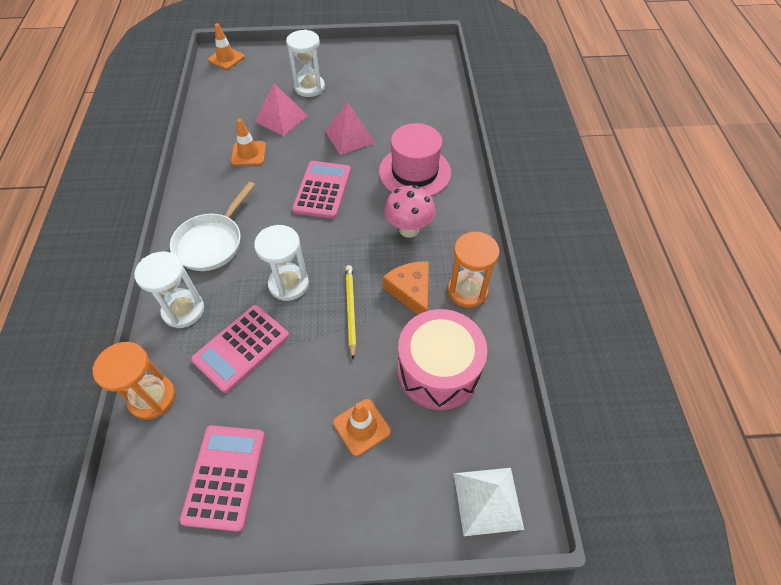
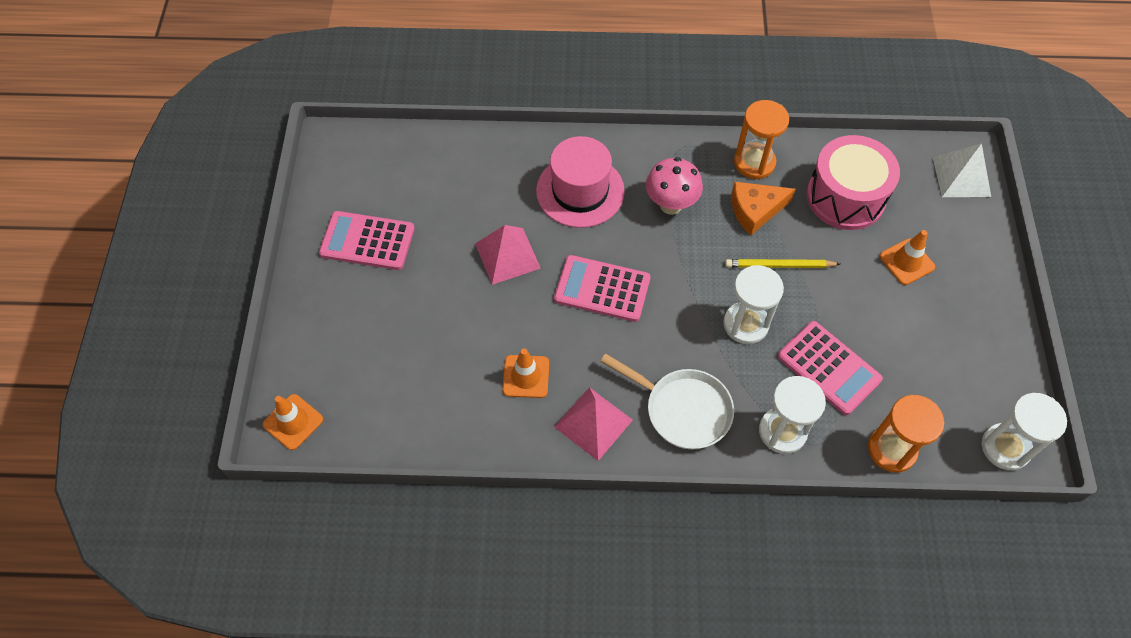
camera: 85 degrees left, 5 degrees up
pink calculator [180,425,265,532] -> pink calculator moved to [319,211,415,270]
pink pyramid [255,84,308,136] -> pink pyramid moved to [555,387,633,461]
white hourglass [286,30,325,97] -> white hourglass moved to [981,393,1067,470]

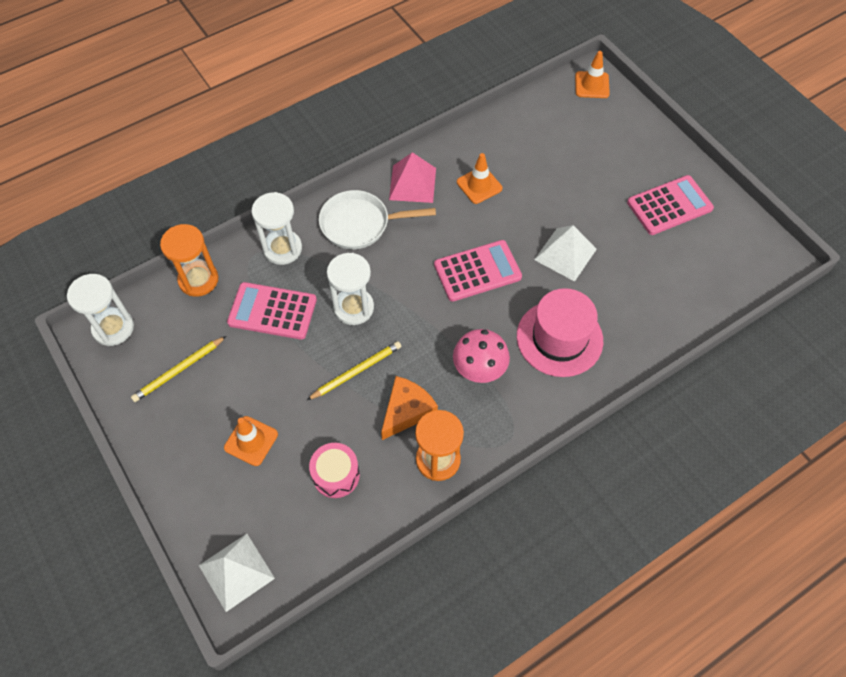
camera: 145 degrees right, 0 degrees up
pink pyramid [475,225,541,285] -> white pyramid [534,225,597,281]
pink drum [807,135,900,230] -> pink drum [309,443,360,498], size x0.57
none -> yellow pencil [131,336,226,402]

